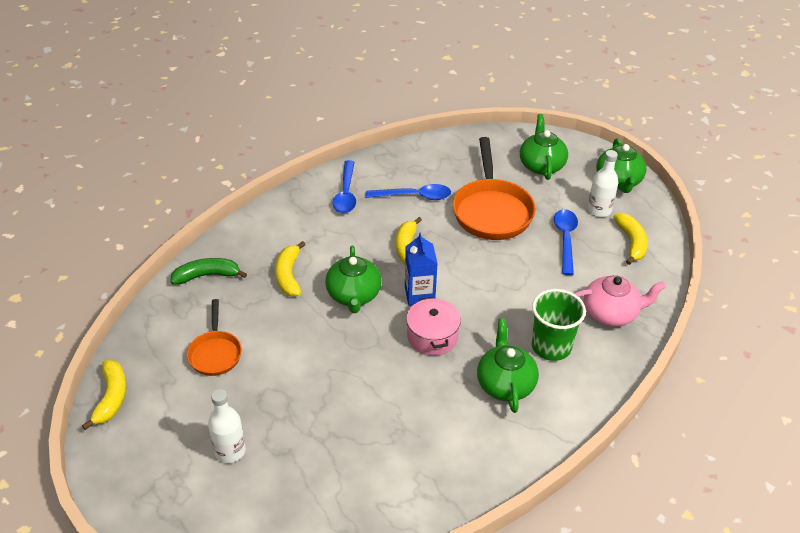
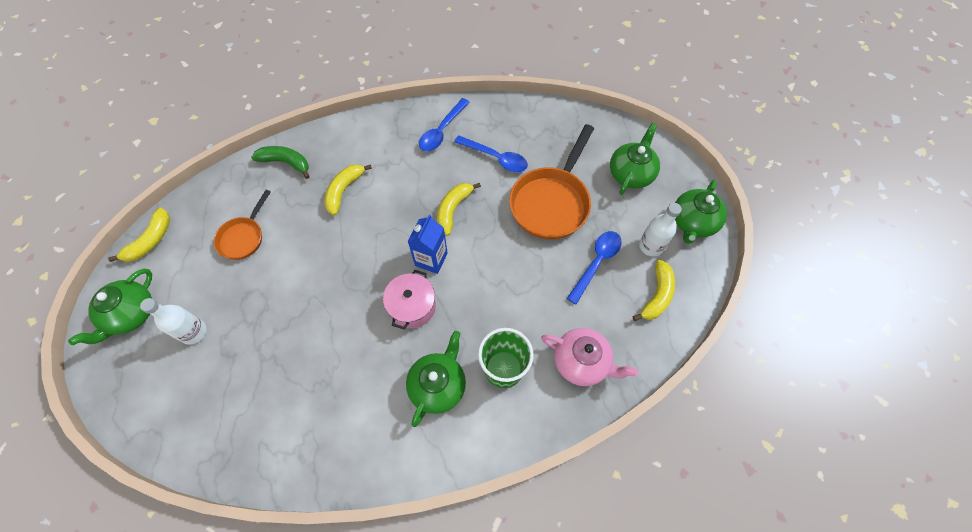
camera: 30 degrees right, 20 degrees up
green teapot [325,246,382,313] -> green teapot moved to [68,268,152,345]

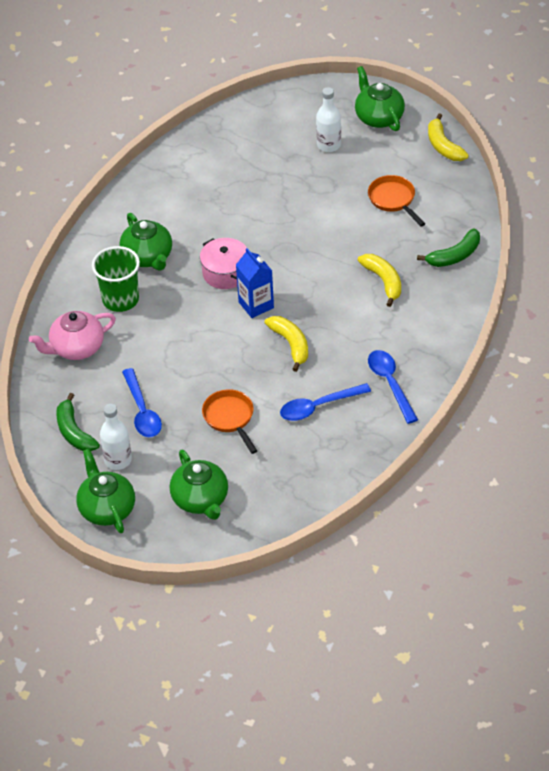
camera: 130 degrees right, 15 degrees down
orange pan [509,124,594,240] -> orange pan [202,389,257,454], size x0.56
yellow banana [633,260,675,321] -> green banana [56,393,100,451]

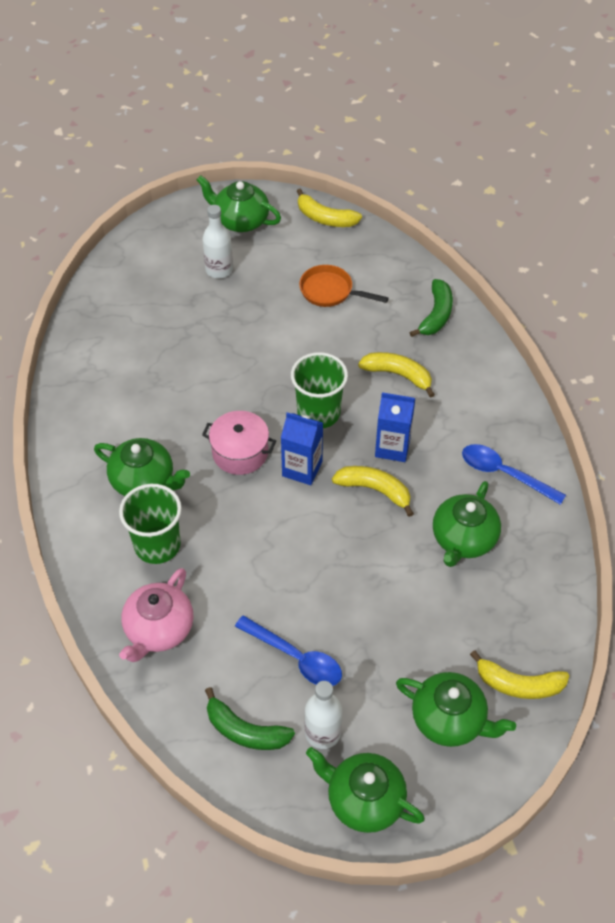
camera: 40 degrees left, 5 degrees up
orange pan [202,389,257,454] -> none
blue spoon [280,383,371,421] -> green teapot [433,481,501,567]
none -> green cup [291,352,348,428]
none -> blue carton [375,392,415,462]
none -> yellow banana [470,650,569,699]

